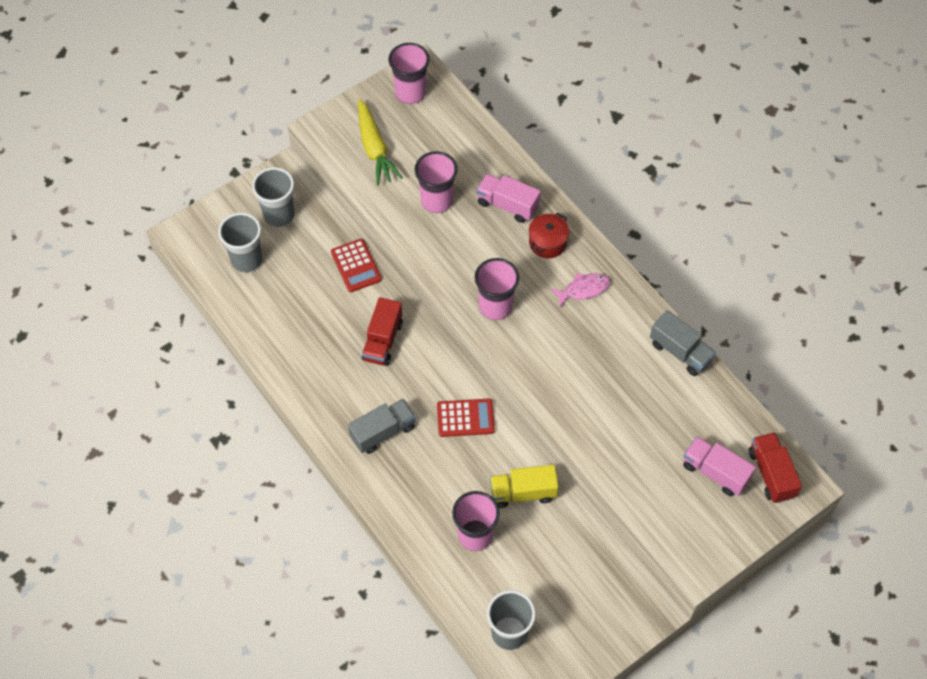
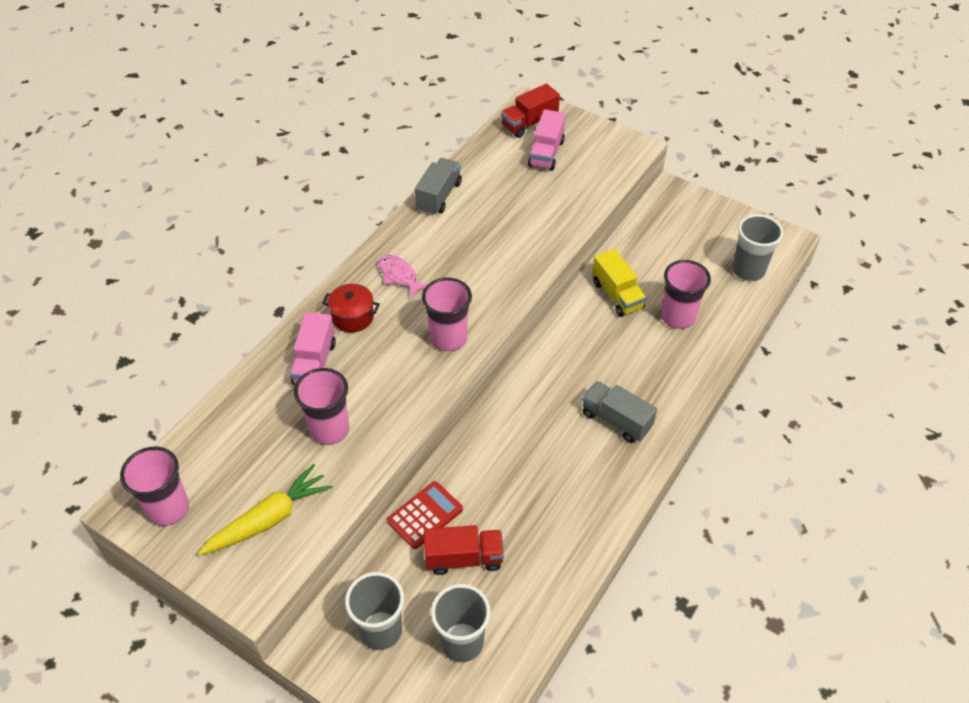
camera: 110 degrees left, 10 degrees down
red truck [362,297,403,366] -> red truck moved to [424,525,504,575]
red calculator [437,399,495,437] -> none

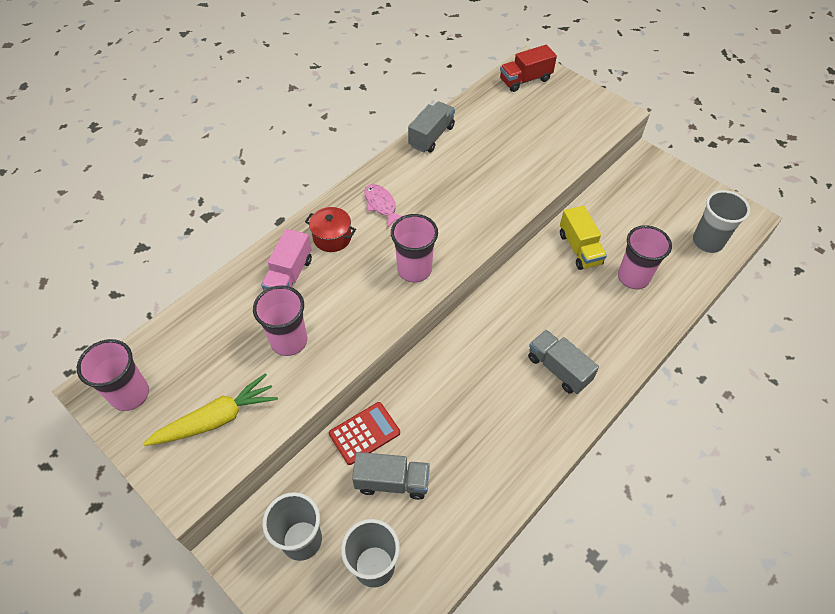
camera: 10 degrees right, 5 degrees up
red truck [424,525,504,575] -> grey truck [352,452,430,500]
pink truck [528,109,566,171] -> none

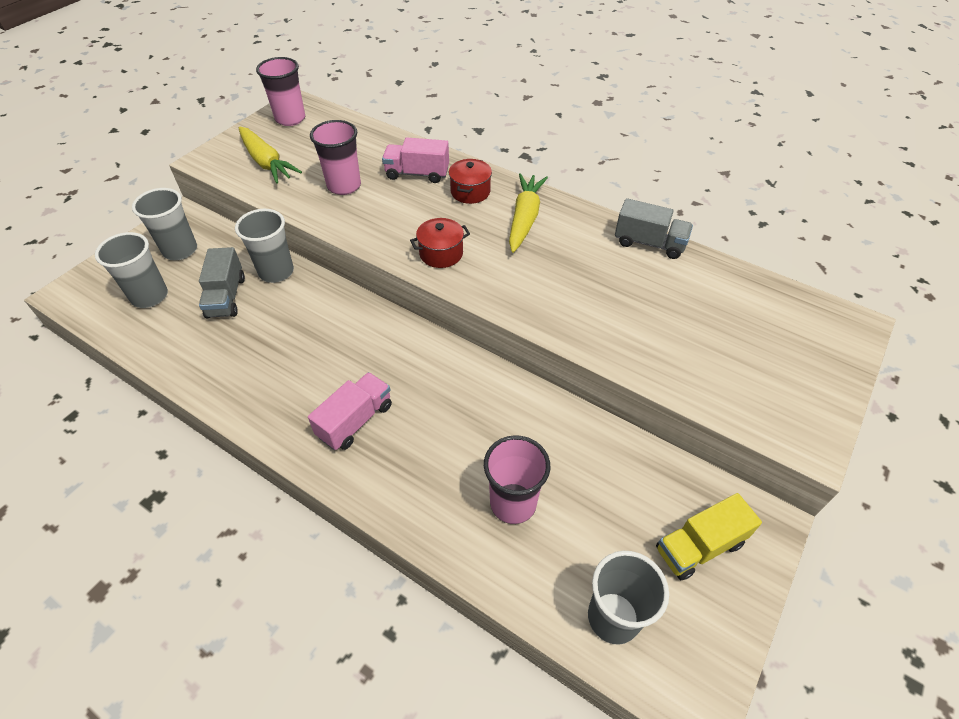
camera: 80 degrees right, 5 degrees down
red calculator [329,402,400,465] -> grey cup [235,209,294,283]
pink fish [364,184,402,227] -> yellow carrot [509,173,548,253]
pink cup [391,214,438,282] -> red pot [410,218,470,268]
red truck [500,45,557,92] -> none
grey truck [528,330,599,394] -> pink truck [308,372,392,450]
yellow truck [560,205,607,270] -> yellow truck moved to [656,493,762,580]

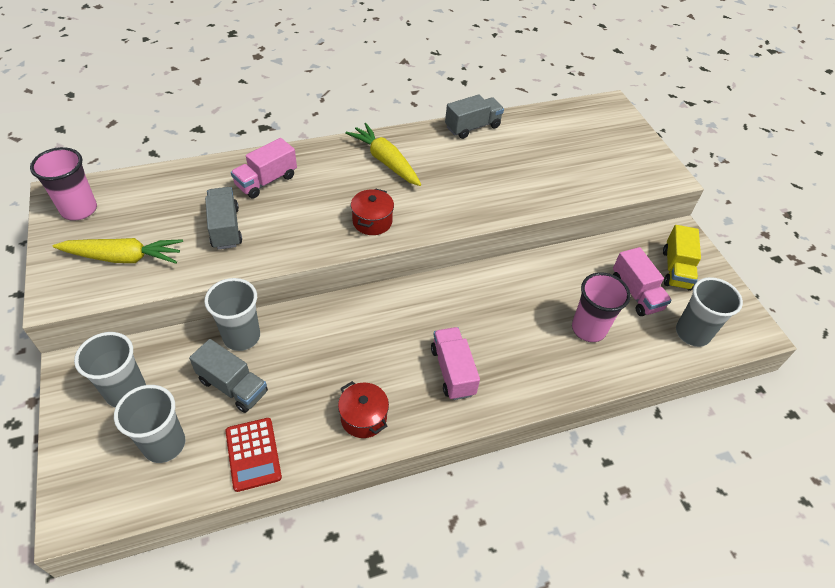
camera: 55 degrees left, 0 degrees up
pink cup [310,120,361,195] -> grey truck [205,187,242,250]
red pot [449,159,492,204] -> red pot moved to [338,381,389,438]
none -> red calculator [226,418,282,492]
none -> pink truck [613,247,672,316]

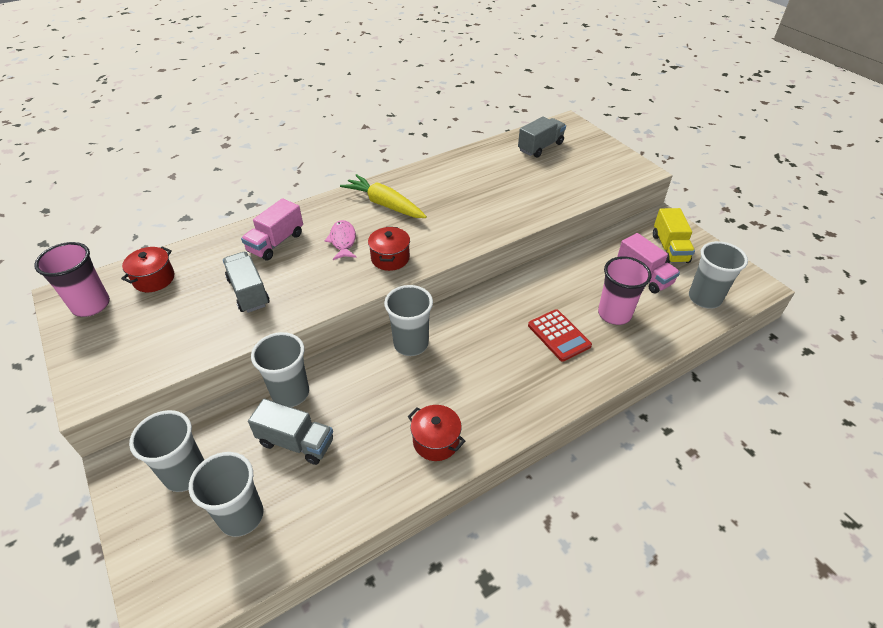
camera: 10 degrees left, 5 degrees down
yellow carrot [53,238,183,263] -> none
red calculator [226,418,282,492] -> red calculator moved to [528,309,592,362]
pink truck [431,327,480,400] -> none
grey truck [445,94,504,139] -> grey truck moved to [518,117,566,158]
none -> red pot [121,247,175,292]
none -> pink fish [325,220,357,260]
none -> grey cup [384,285,433,356]

